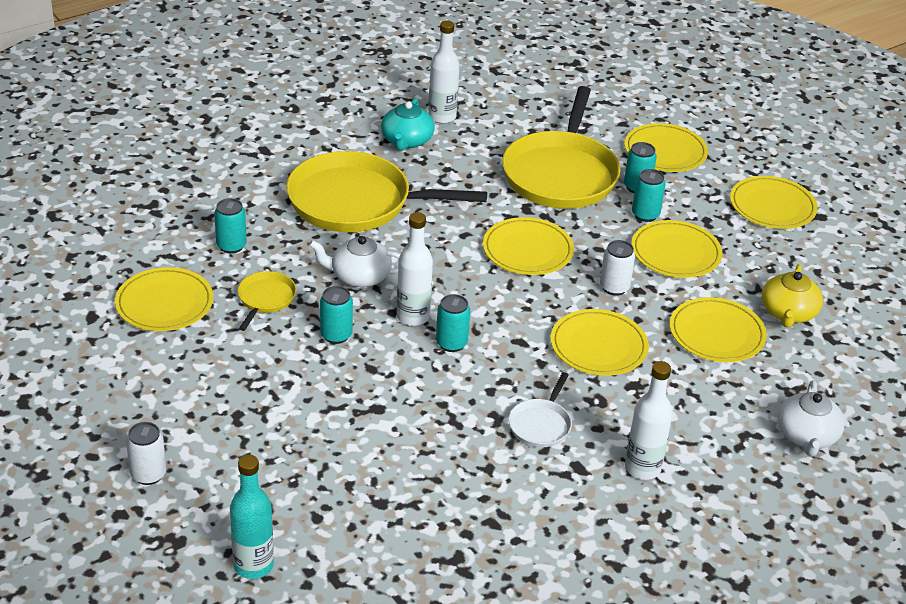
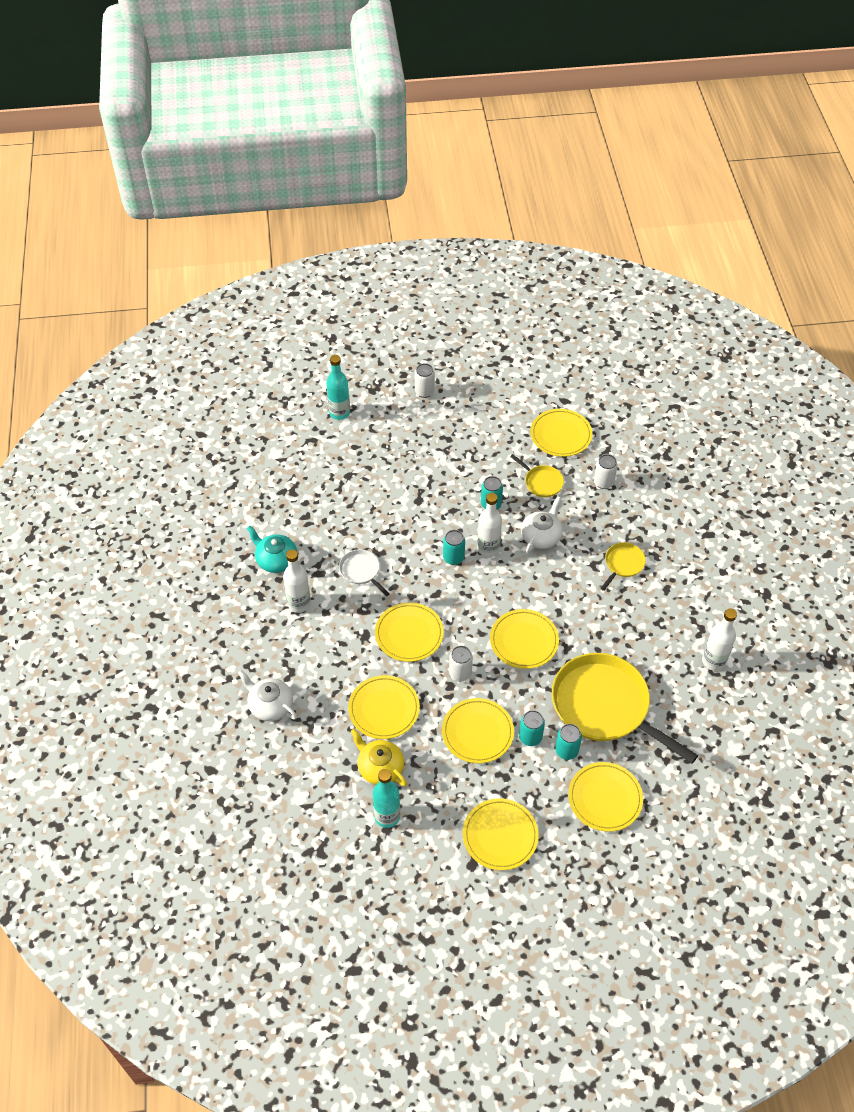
camera: 120 degrees right, 15 degrees up
turquoise can [214,198,247,254] -> white can [594,454,618,489]
yellow pan [286,151,487,232] -> yellow pan [600,542,646,591], size x0.44
turquoise teapot [381,98,435,151] -> turquoise teapot moved to [247,526,297,573]
none -> turquoise bottle [373,769,400,828]

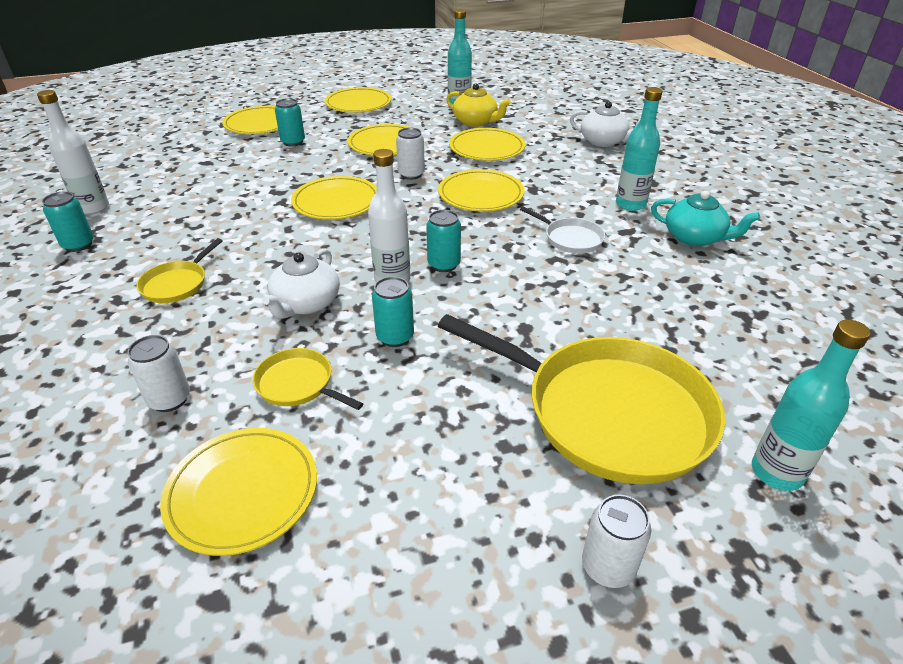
camera: 170 degrees right, 15 degrees down
white bottle [283,549,311,613] -> turquoise bottle [616,87,663,211]
turquoise can [519,710,545,746] -> turquoise can moved to [42,191,94,252]
yellow pan [552,653,698,764] -> yellow pan moved to [438,314,725,484]

